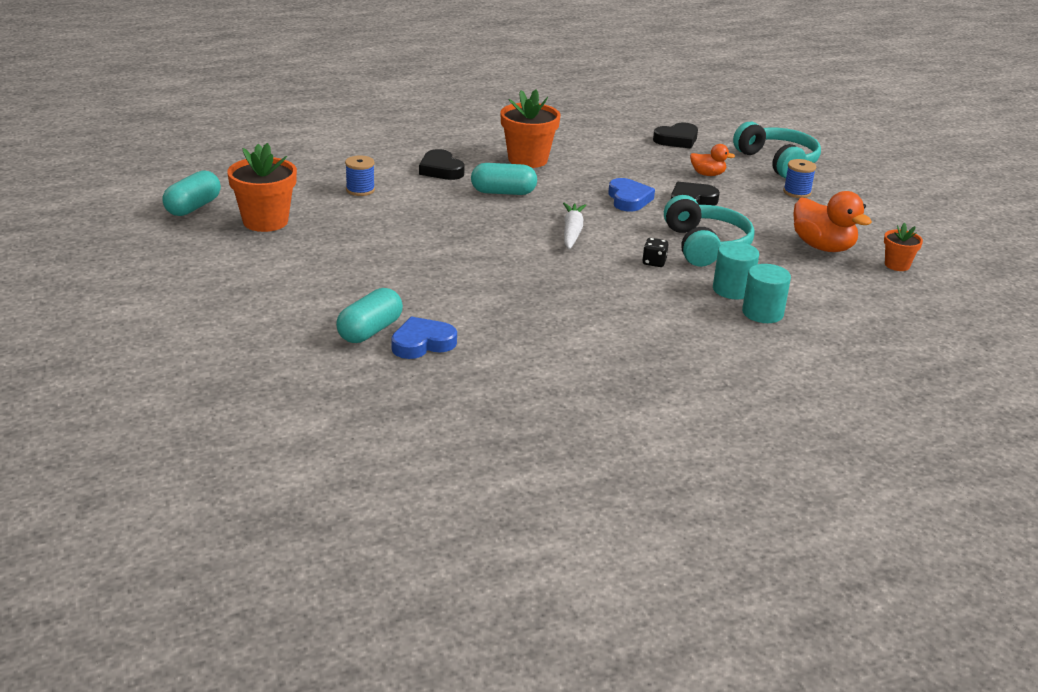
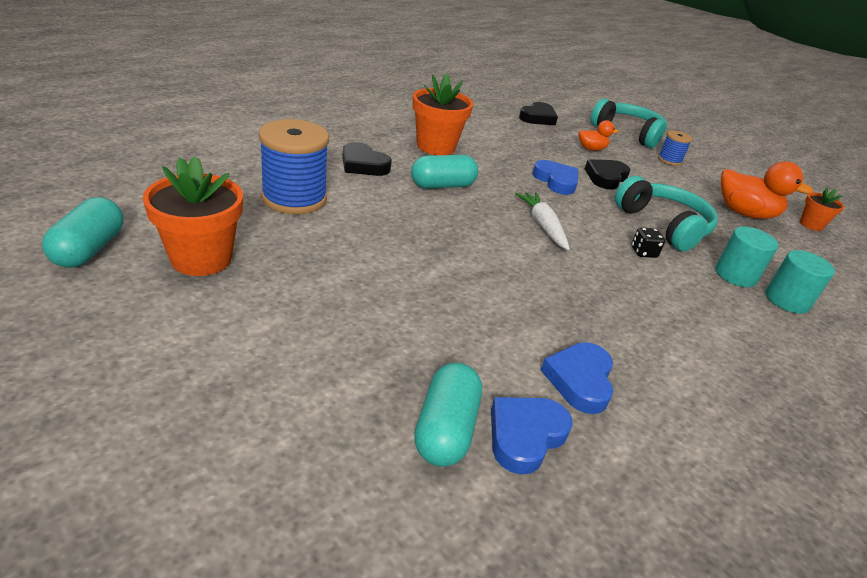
camera: 25 degrees left, 5 degrees up
blue spool [345,155,375,196] -> blue spool [259,119,329,214], size x1.93
none -> blue heart [541,342,613,414]

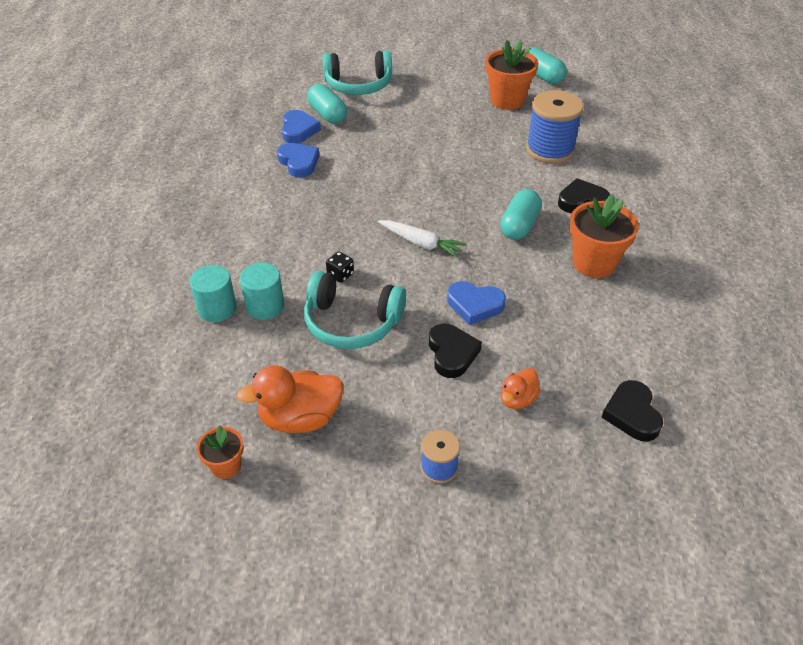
camera: 140 degrees right, 10 degrees up
turquoise headphones [590,98,667,148] -> turquoise headphones moved to [323,51,392,95]

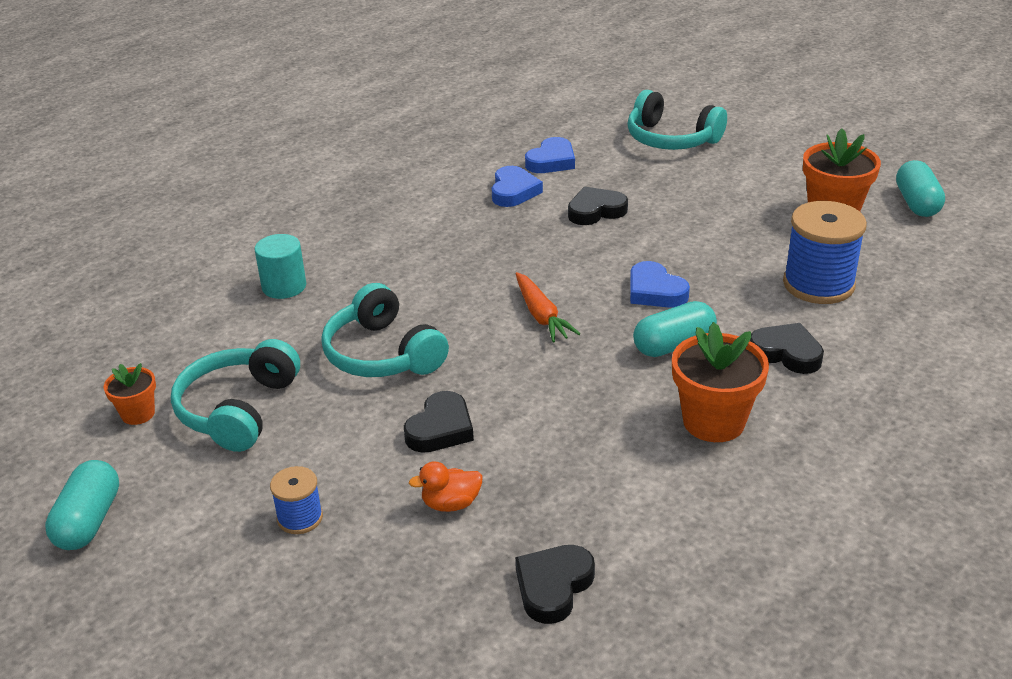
camera: 40 degrees right, 10 degrees down
orange duck [236,365,343,433] -> turquoise headphones [171,339,300,452]
turquoise cylinder [240,263,284,320] -> none
turquoise capsule [307,84,347,124] -> turquoise capsule moved to [45,460,119,550]
black dice [326,251,354,283] -> none
white carrot [378,220,467,258] -> orange carrot [516,272,580,342]
blue heart [447,281,506,325] -> blue heart moved to [630,261,690,308]
none -> black heart [568,187,628,225]

